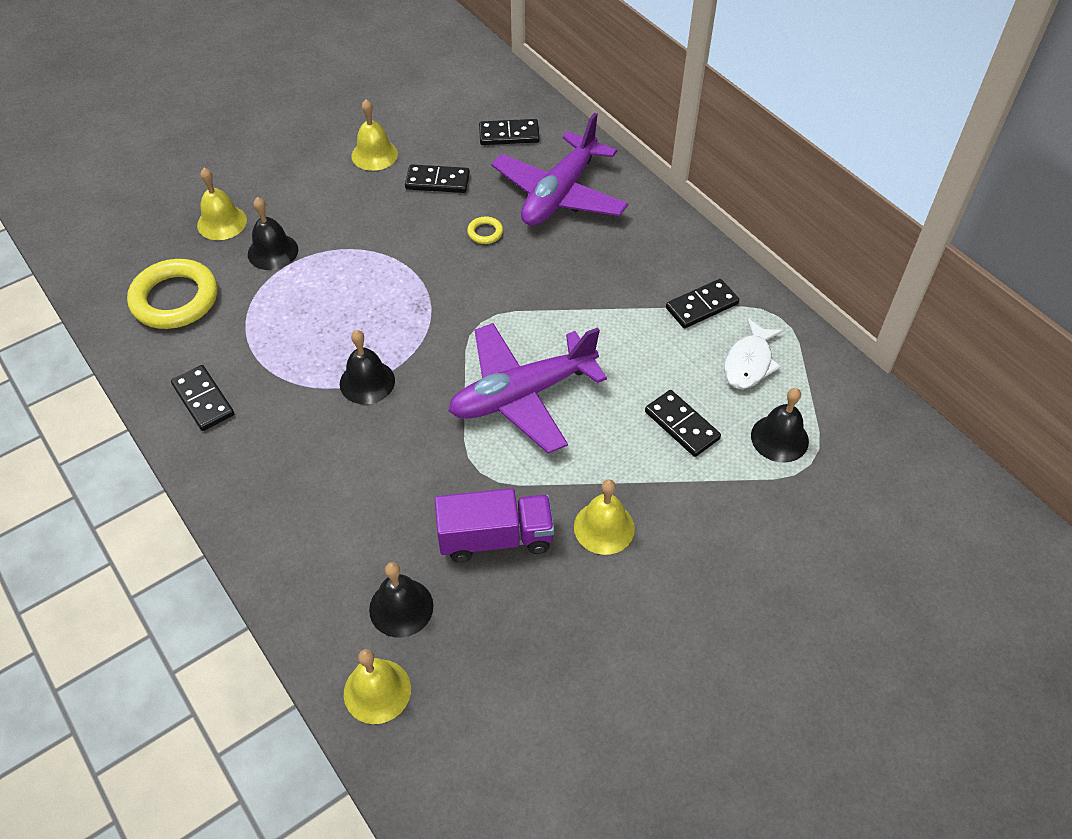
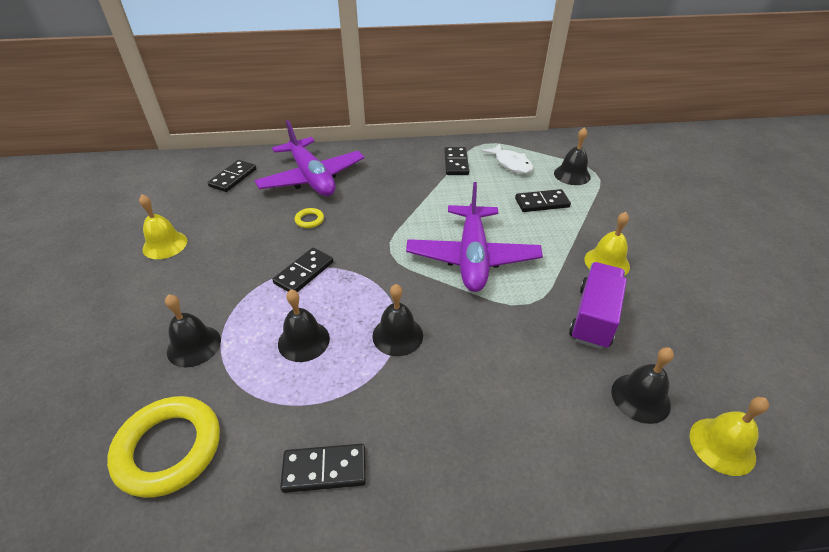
camera: 60 degrees left, 10 degrees down
yellow bell [197,168,247,240] -> none
black domino [405,164,470,193] -> black domino moved to [272,248,333,292]
none -> black bell [278,290,330,362]

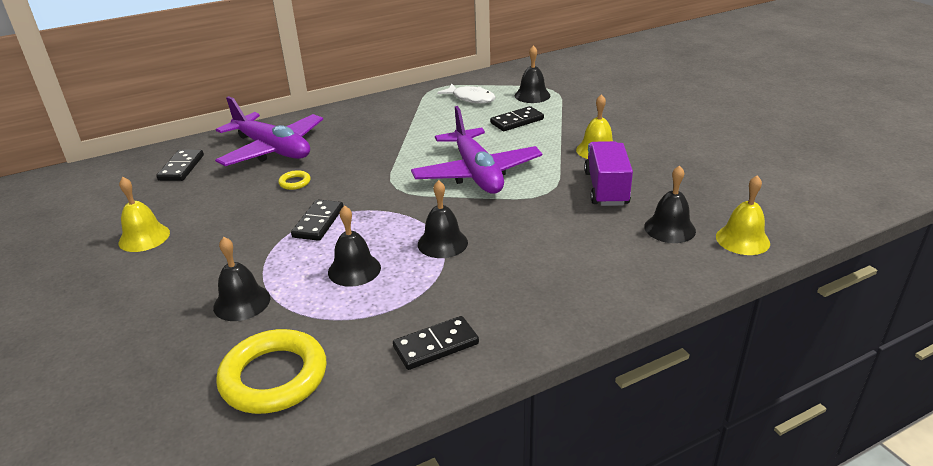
camera: 20 degrees left, 10 degrees down
black domino [444,147,469,175] -> none

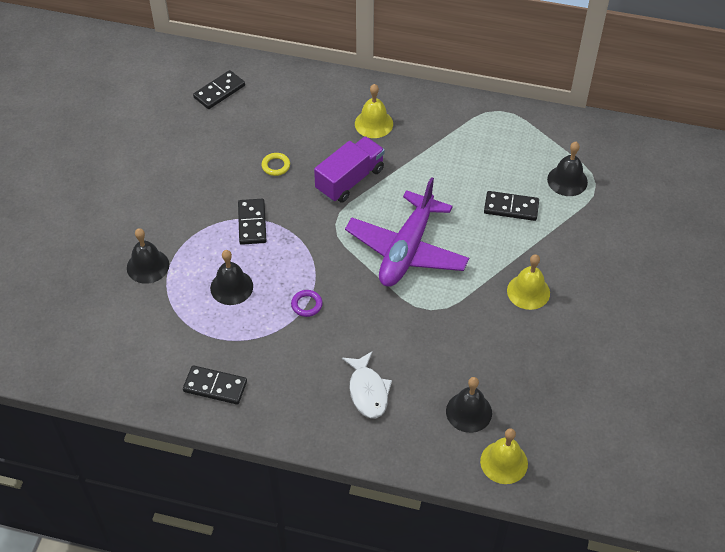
camera: 40 degrees right, 20 degrees up
yellow bell [119,177,170,252] -> yellow bell moved to [355,84,393,138]
purple plane [215,96,323,166] -> none
yellow ring [216,329,327,414] -> none
black domino [291,199,343,241] -> black domino turned 60 degrees counterclockwise [238,199,266,245]
black bell [418,180,468,258] -> purple ring [291,290,323,317]
white fish [437,84,496,104] -> white fish moved to [342,351,392,418]
purple truck [584,141,633,206] -> purple truck moved to [314,136,385,203]

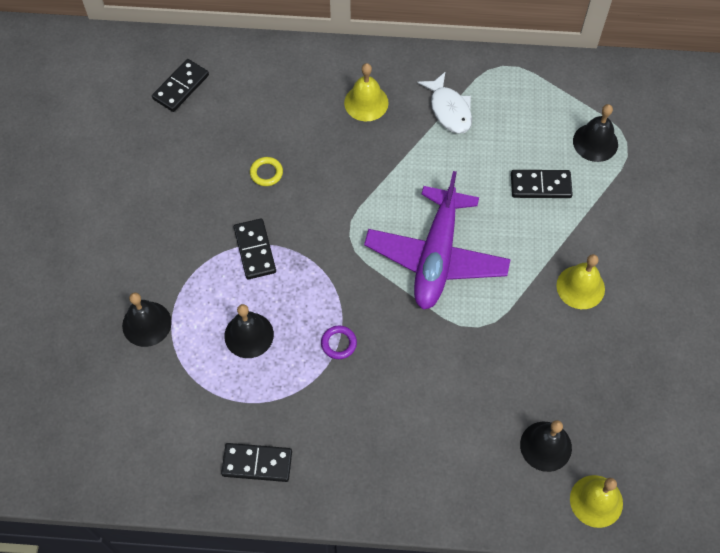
camera: 10 degrees left, 10 degrees up
purple truck [314,136,385,203] -> none
white fish [342,351,392,418] -> white fish moved to [418,71,472,134]

